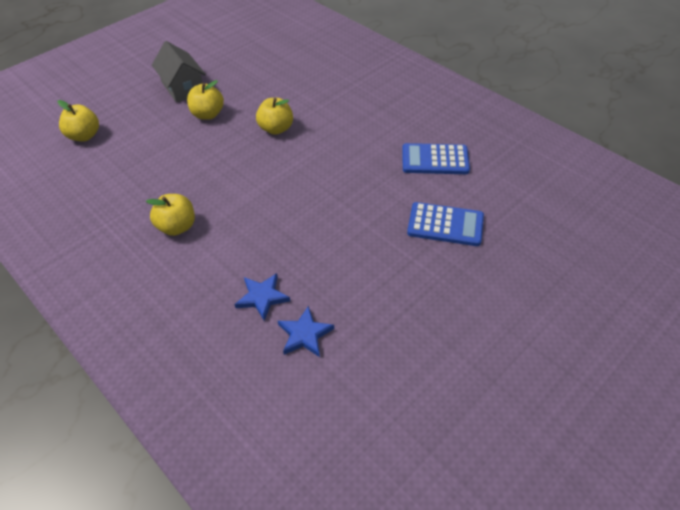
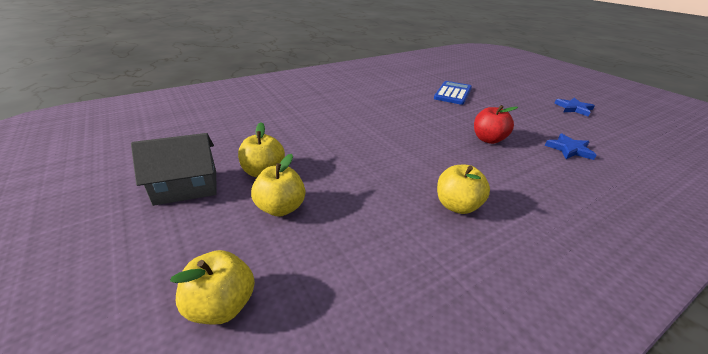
camera: 80 degrees left, 15 degrees down
blue star [234,273,290,321] -> blue star moved to [554,98,595,116]
yellow apple [256,98,293,135] -> yellow apple moved to [251,154,305,217]
blue calculator [402,143,470,174] -> none
none -> red apple [474,105,518,144]

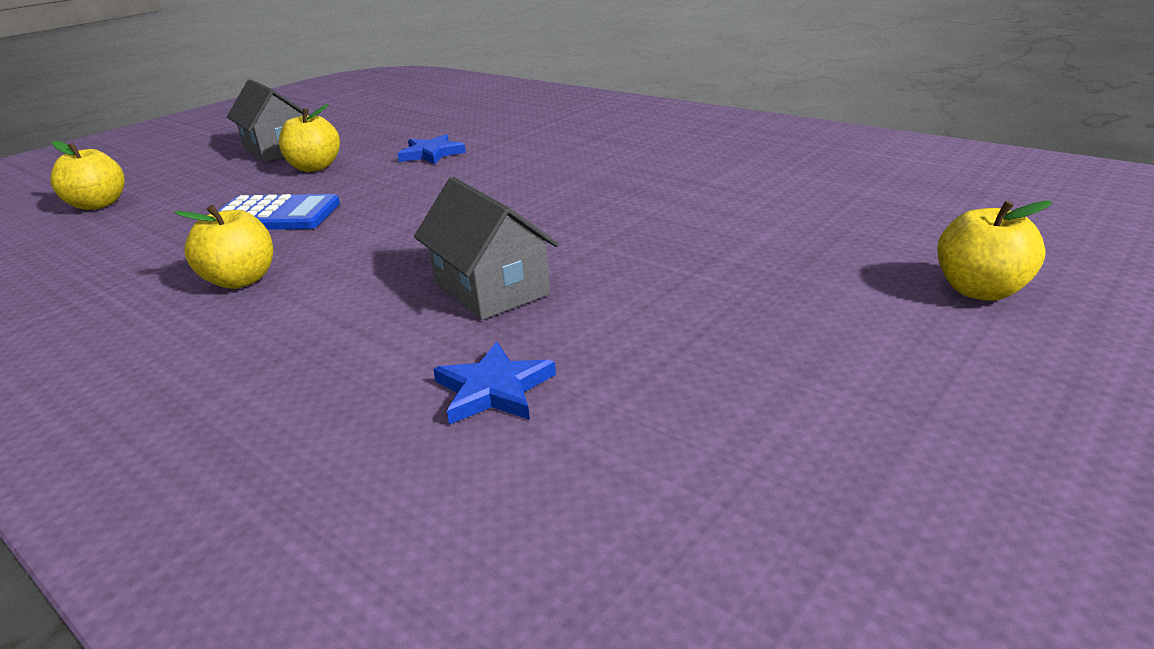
camera: 75 degrees right, 5 degrees down
yellow apple [251,154,305,217] -> yellow apple moved to [937,201,1052,301]
blue calculator [434,81,472,105] -> blue calculator moved to [218,194,340,230]
red apple [474,105,518,144] -> grey house [414,177,559,320]
blue star [554,98,595,116] -> blue star moved to [397,134,466,165]

